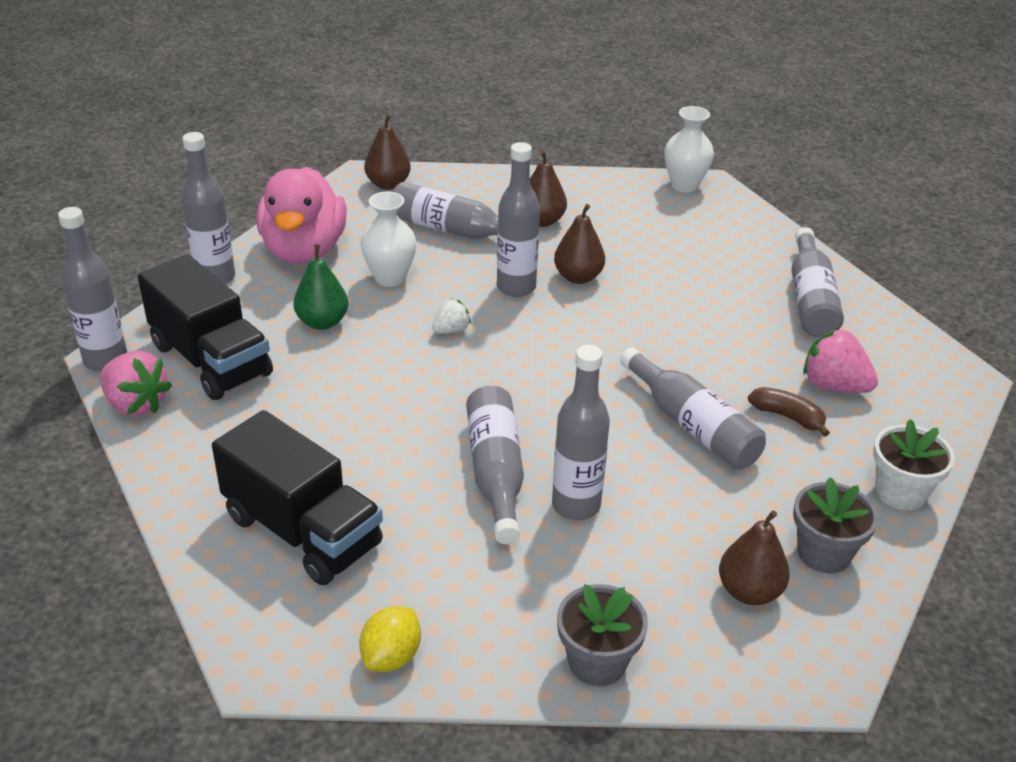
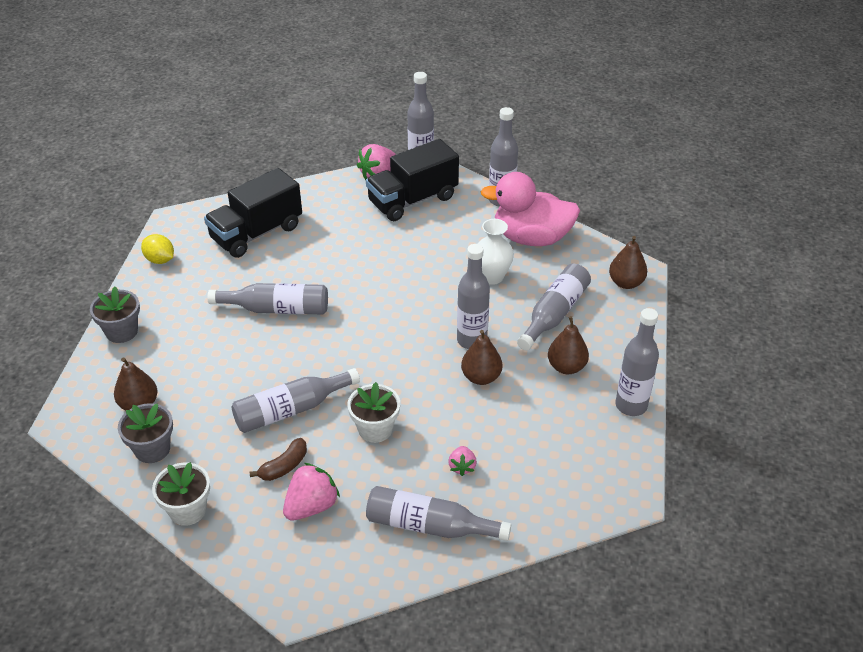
camera: 100 degrees right, 5 degrees up
green pear [293,244,348,330] -> none
white strawberry [432,299,471,334] -> none
grey bottle [552,345,610,520] -> grey bottle moved to [615,308,659,416]
white vase [664,106,714,193] -> none
none -> white flower pot [348,382,400,443]
none -> pink strawberry [448,446,477,476]

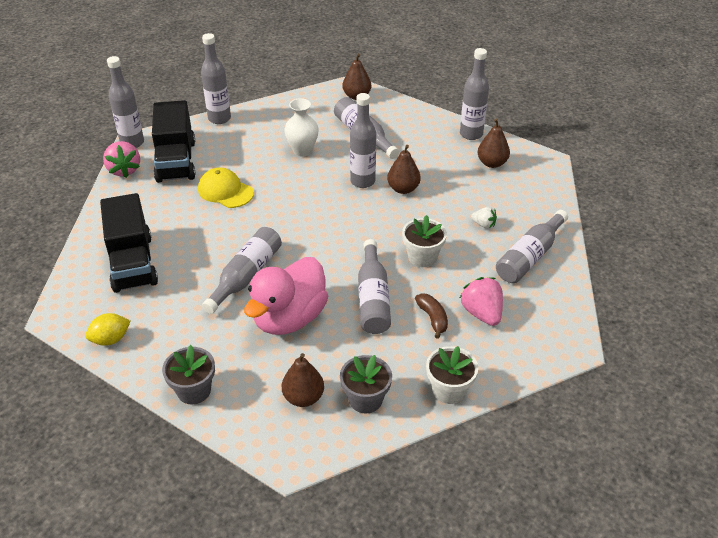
camera: 65 degrees left, 0 degrees up
pink strawberry [448,446,477,476] -> white strawberry [471,207,497,229]
pink duck [480,172,580,246] -> pink duck moved to [244,257,328,335]
brown pear [548,316,589,374] -> brown pear moved to [478,119,510,168]
none -> yellow cap [198,168,254,208]

